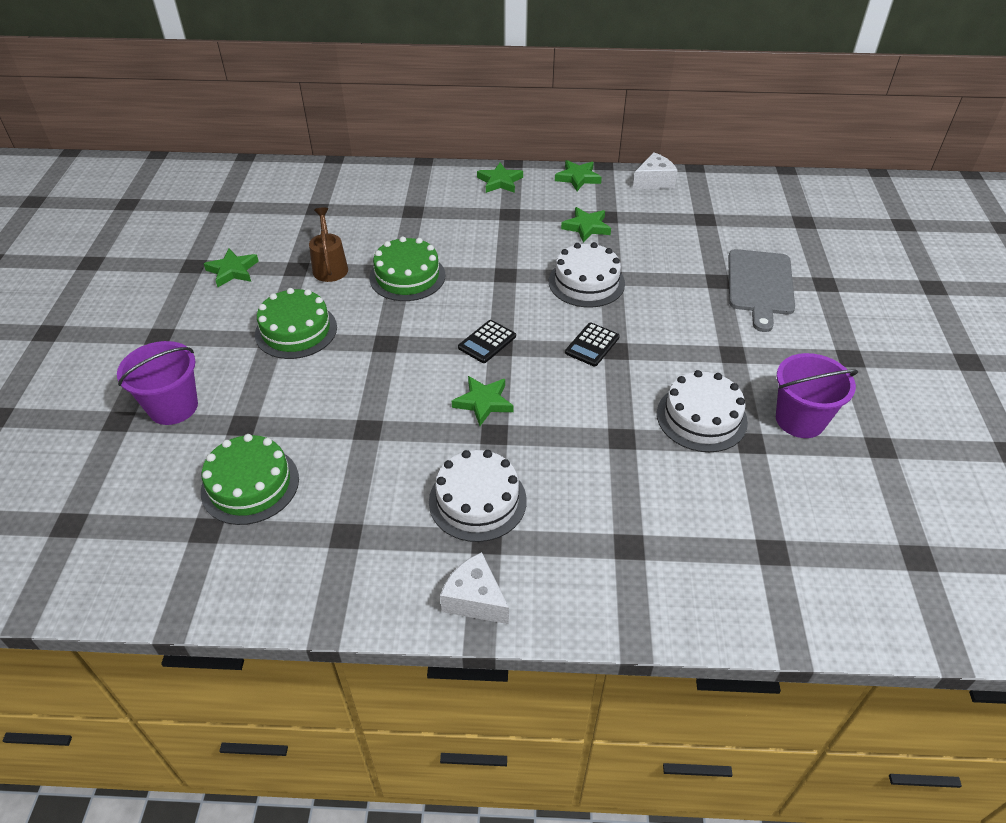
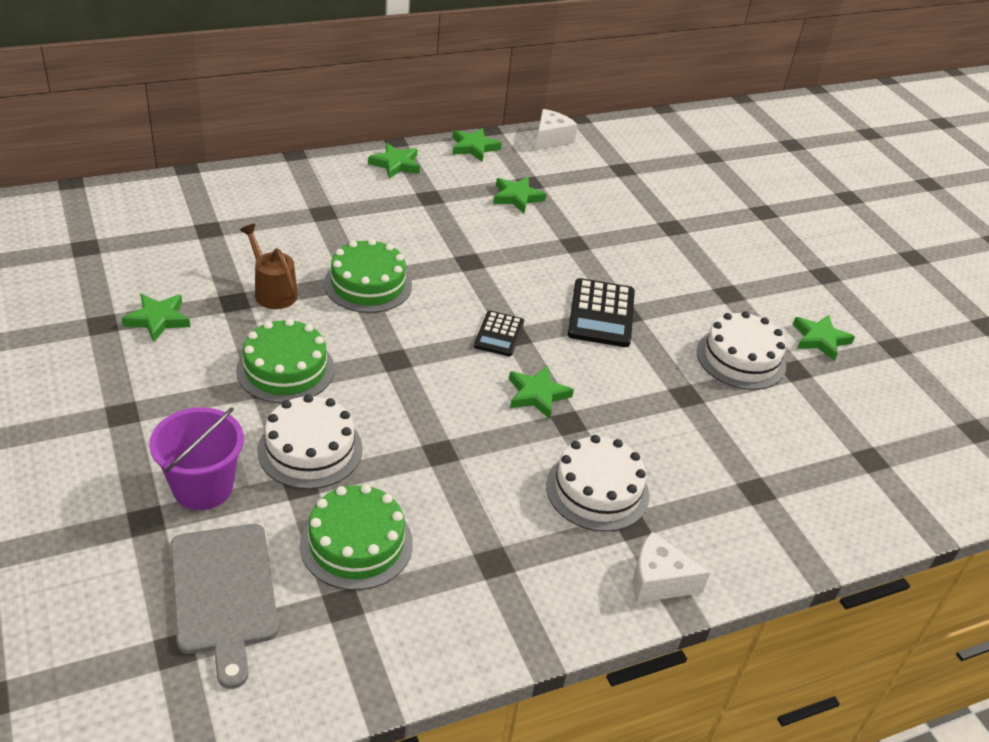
camera: 30 degrees left, 5 degrees down
white cake [549,242,625,308] -> white cake moved to [257,394,363,489]
black calculator [565,323,620,367] -> black calculator [568,278,635,347], size x1.63
grey cutting board [728,249,795,332] -> grey cutting board moved to [170,524,279,689]
purple bucket [776,353,858,438] -> green star [793,315,855,361]

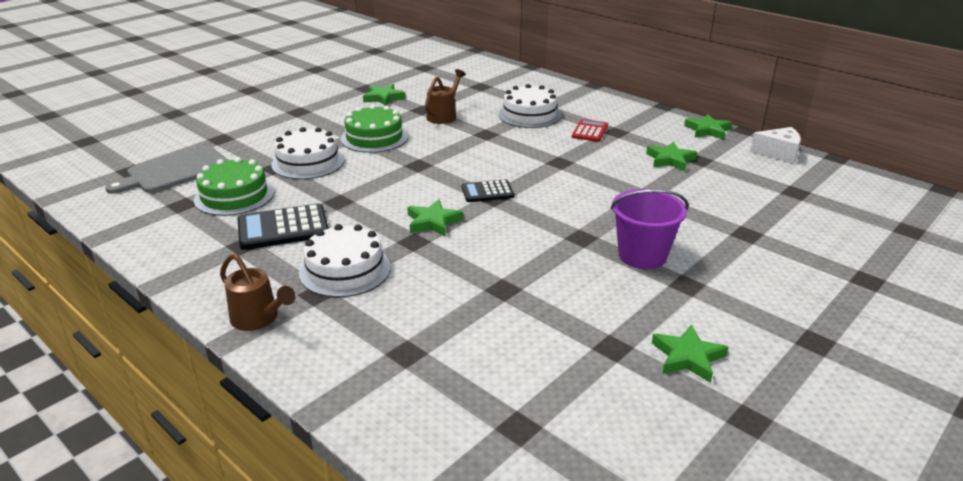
camera: 70 degrees right, 10 degrees down
purple bucket [149,407,244,510] -> purple bucket moved to [610,189,689,269]
green cake [324,239,412,313] -> none
green star [368,143,420,179] -> none
black calculator [568,278,635,347] -> black calculator moved to [238,203,329,250]
white cheese [633,532,710,603] -> brown watering can [220,253,296,331]
white cake [697,311,786,390] -> white cake moved to [498,84,562,128]
none -> red calculator [572,119,608,142]

